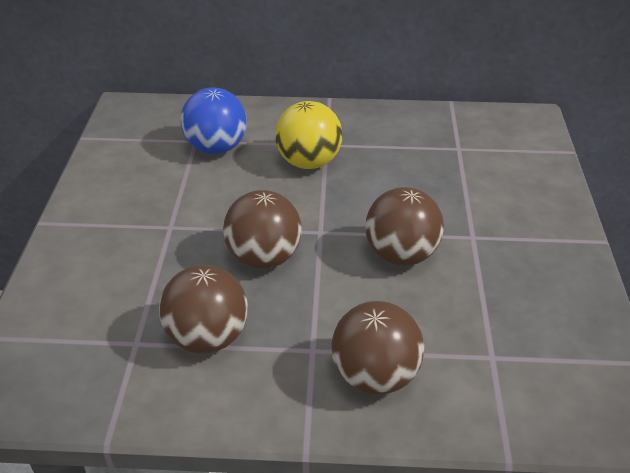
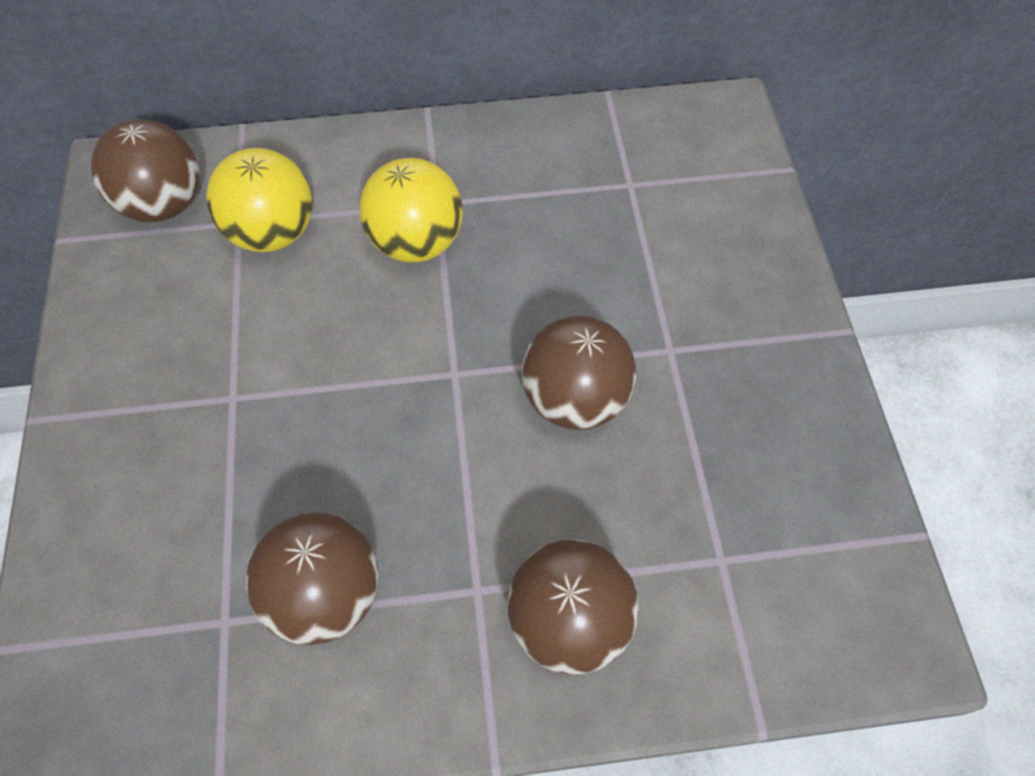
camera: 10 degrees left, 20 degrees up
blue ball [180,87,247,154] -> yellow ball [206,148,313,252]
brown ball [223,190,302,269] -> brown ball moved to [91,119,200,222]

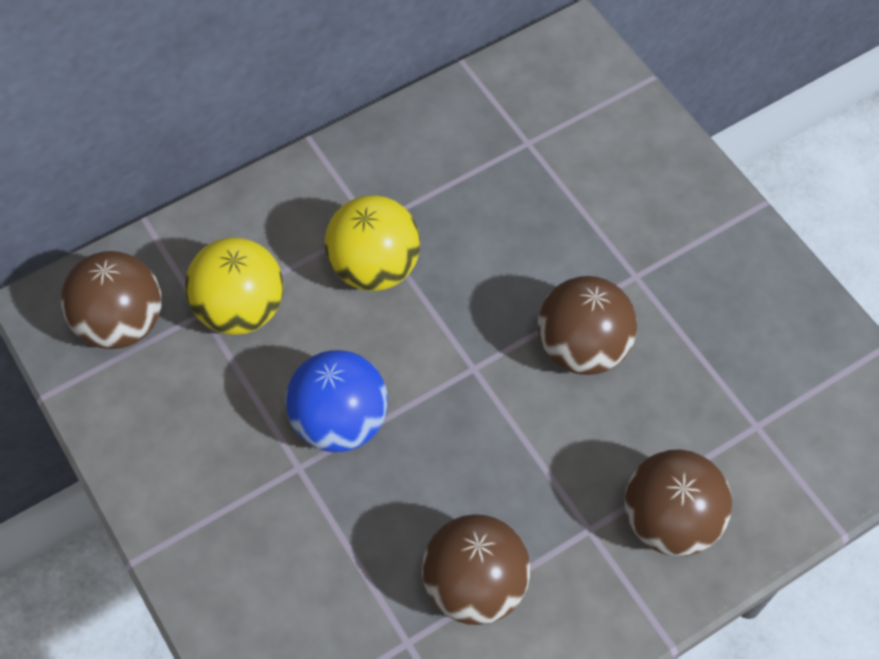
camera: 25 degrees left, 0 degrees up
none -> blue ball [285,350,388,452]

